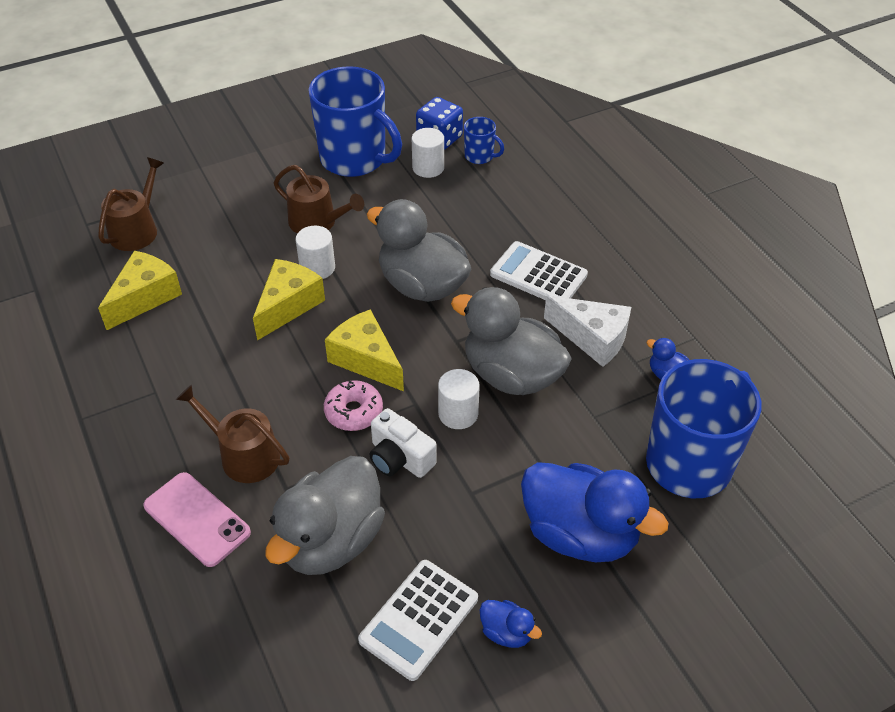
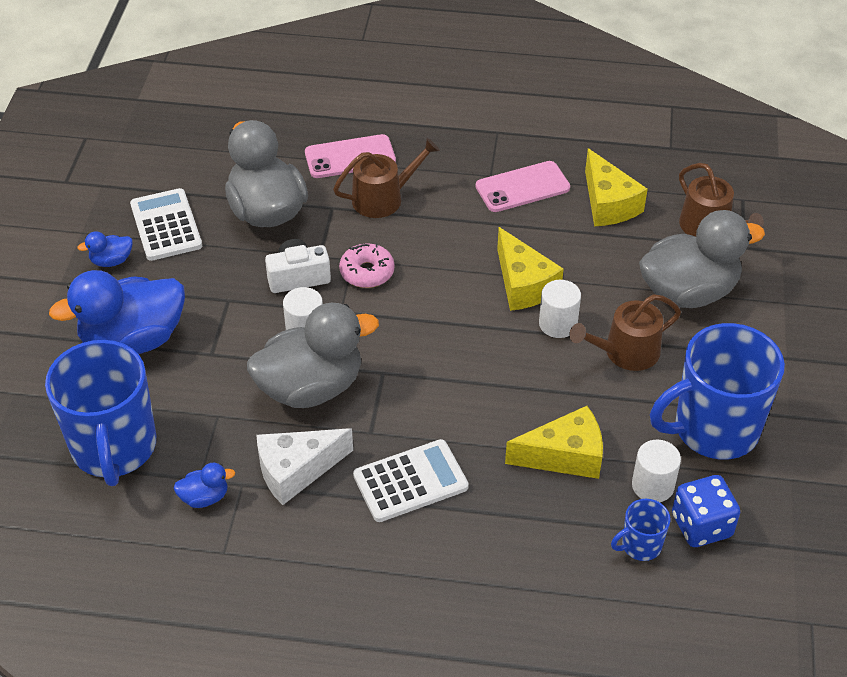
camera: 125 degrees right, 0 degrees up
yellow cheese [325,309,404,391] -> yellow cheese moved to [505,406,603,479]
grey duck [367,199,471,302] -> grey duck moved to [639,210,765,308]
none -> pink phone [476,161,570,212]

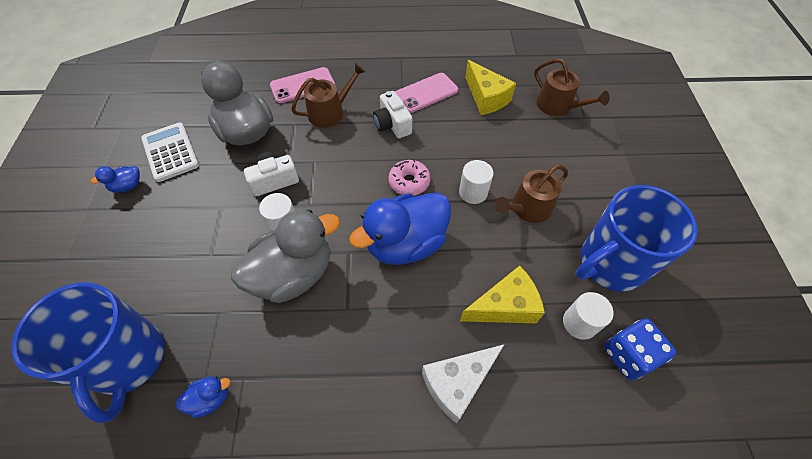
camera: 10 degrees left, 10 degrees up
blue duck [49,270,185,354] -> blue duck moved to [349,193,451,265]
white cheese [256,428,353,505] -> white cheese moved to [422,344,505,423]
pink donut [339,243,395,288] -> pink donut moved to [388,159,431,196]
white calculator [353,439,469,522] -> none
yellow cheese [497,227,564,311] -> none
blue mug [611,499,670,561] -> none
grey duck [639,210,765,308] -> none
none -> white camera [373,91,412,138]

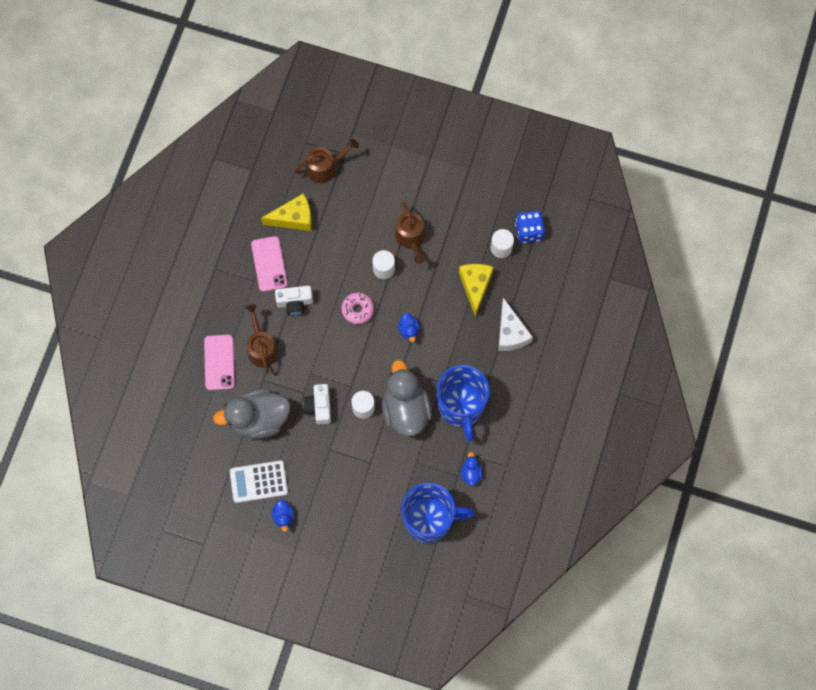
camera: 70 degrees left, 15 degrees up
blue duck [349,193,451,265] -> blue duck [398,313,419,342], size x0.43
blue mug [576,185,698,292] -> blue mug moved to [437,365,490,442]

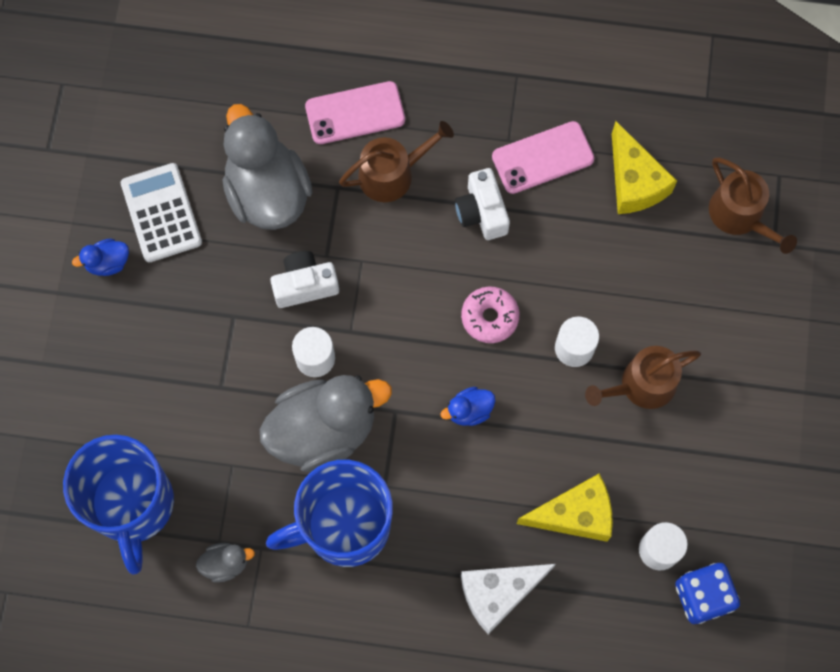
camera: 80 degrees right, 0 degrees up
blue duck [461,452,482,486] -> grey duck [196,543,255,582]

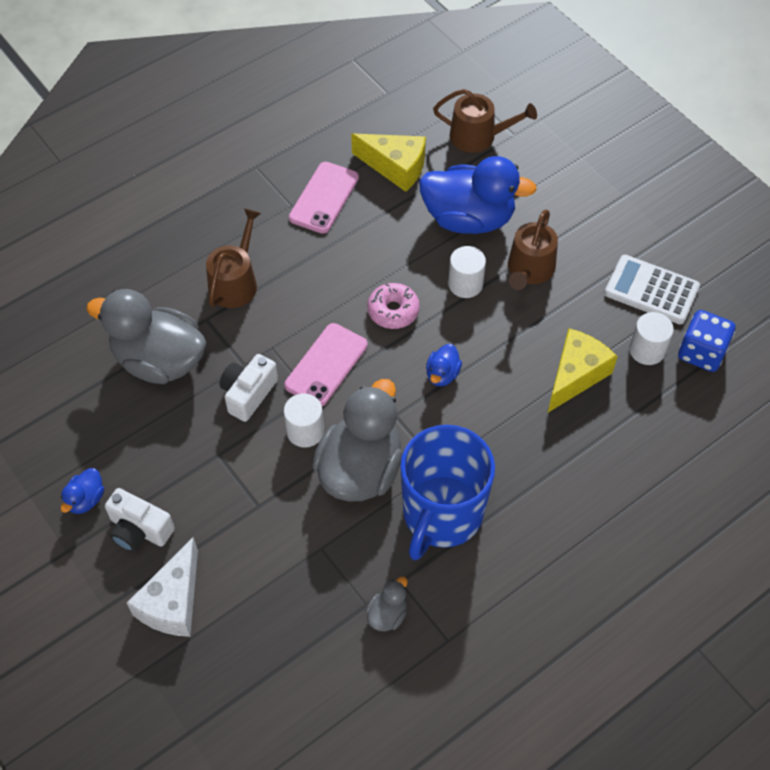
camera: 45 degrees left, 15 degrees down
blue mug [63,435,174,575] -> none
white calculator [121,163,202,262] -> white calculator moved to [604,255,700,324]
pink phone [305,81,405,144] -> pink phone moved to [284,323,368,406]
white camera [455,168,510,240] -> white camera moved to [105,488,175,552]
white cheese [461,564,556,634] -> white cheese moved to [127,537,198,637]
none -> blue duck [419,156,537,234]

